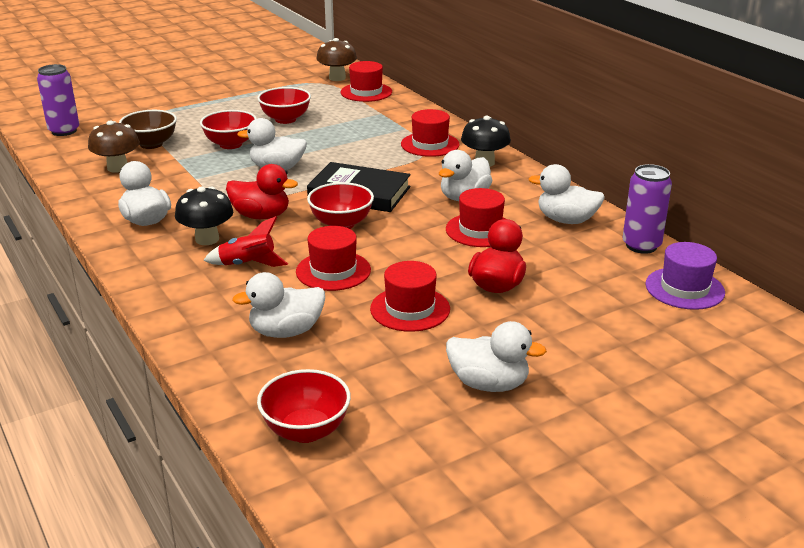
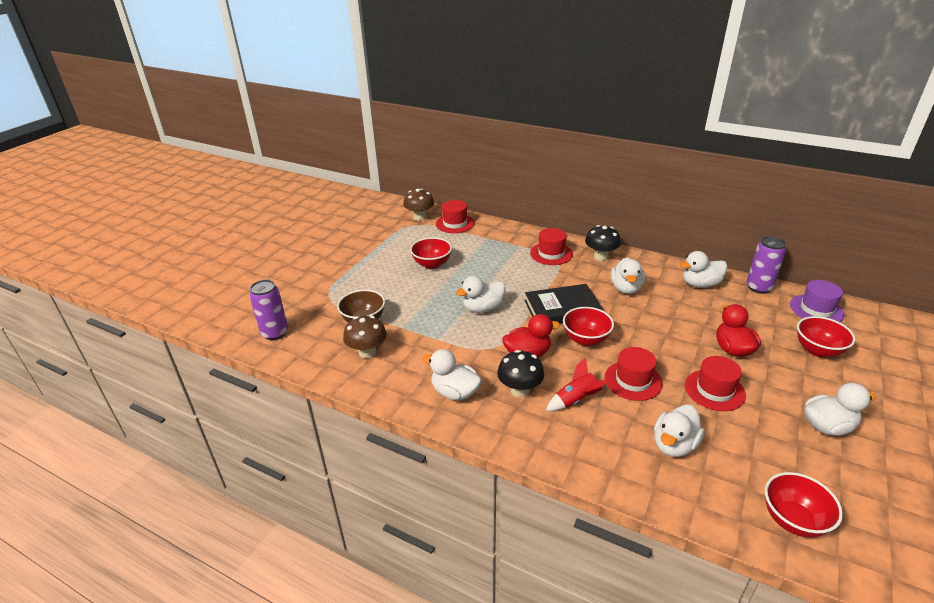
camera: 30 degrees left, 5 degrees up
red bowl [200,110,257,149] -> red bowl moved to [797,316,855,357]
red hat [446,188,506,247] -> none

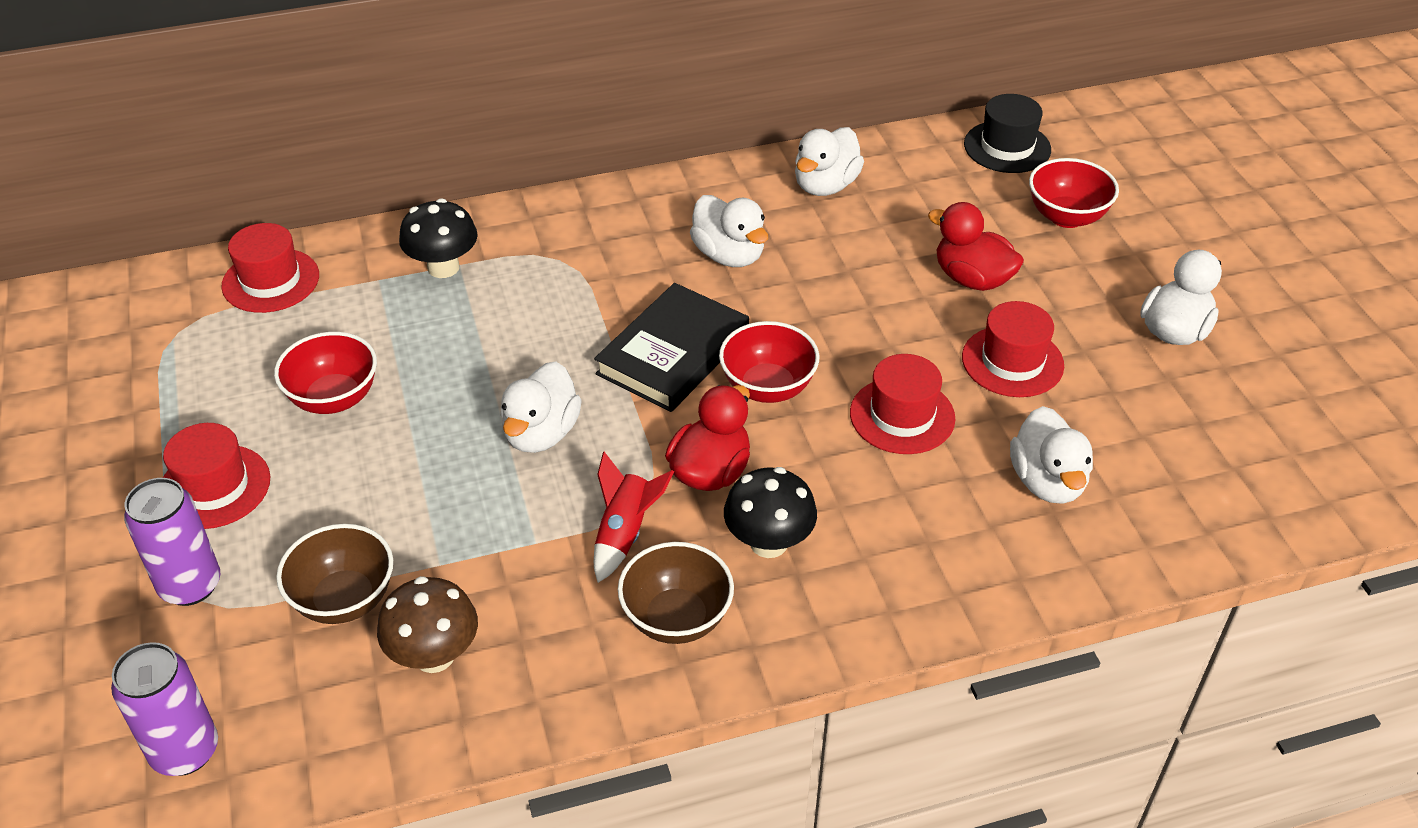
camera: 45 degrees left, 10 degrees up
brown mushroom [403,189,434,221] -> none
white duck [423,349,482,401] -> brown bowl [618,542,734,644]
red hat [530,228,573,265] -> red hat moved to [163,423,270,529]
red rocket [546,357,609,411] -> red rocket moved to [594,452,674,583]
black mushroom [585,225,621,261] -> black mushroom moved to [399,198,478,278]
purple can [746,236,786,294] -> purple can moved to [124,478,220,606]
red bowl [765,472,843,538] -> none
purple hat [790,280,845,322] -> black hat [964,94,1051,173]

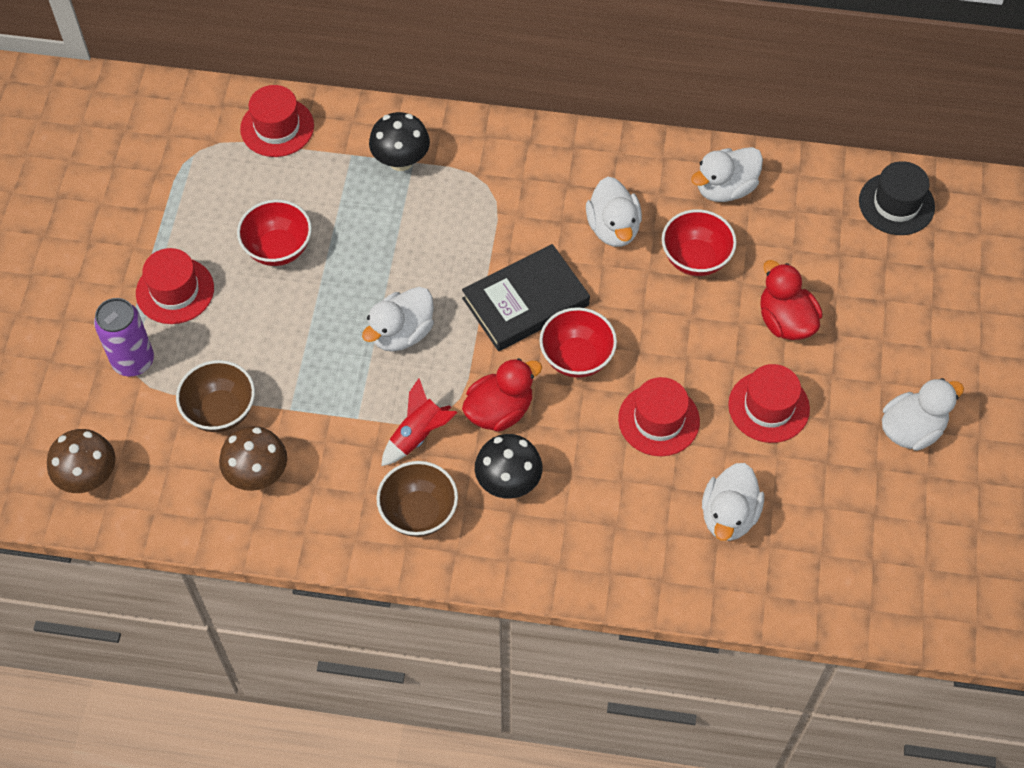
camera: 25 degrees right, 15 degrees up
purple can [111,642,218,776] -> brown mushroom [47,429,116,493]
red bowl [1029,158,1119,228] -> red bowl moved to [662,209,737,276]

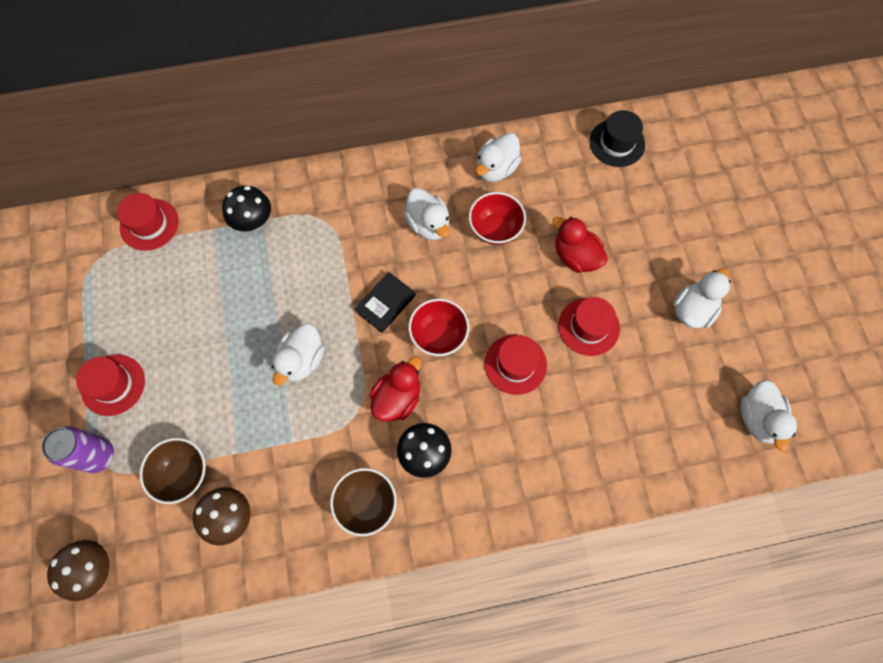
camera: 20 degrees left, 10 degrees up
red bowl [237,200,312,266] -> none
red rocket [381,378,458,466] -> none
black book [462,244,590,351] -> black book [355,272,416,333], size x0.63
white duck [702,463,764,541] -> white duck moved to [741,380,797,452]

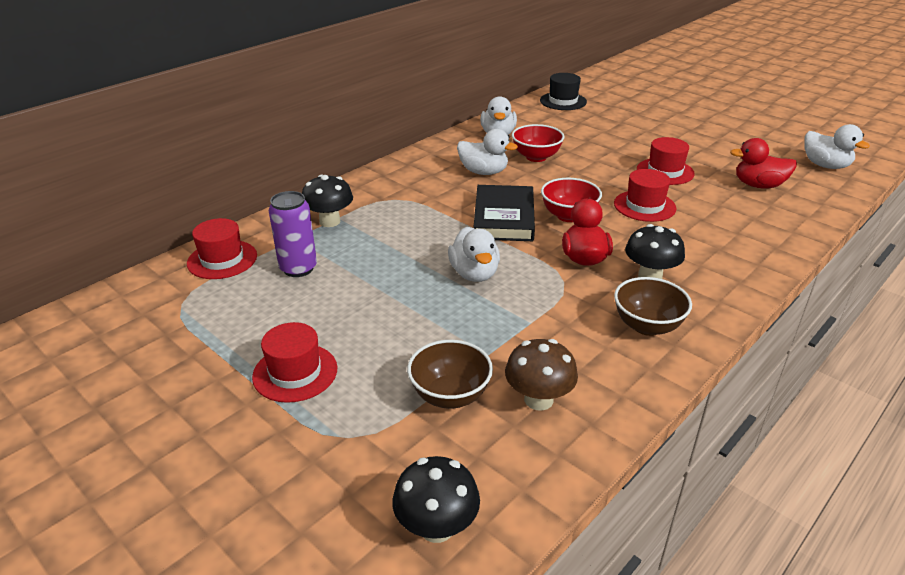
camera: 35 degrees left, 35 degrees down
purple can [41,426,114,473] -> purple can moved to [269,191,317,277]
brown mushroom [47,540,110,601] -> black mushroom [392,456,480,543]
black book [355,272,416,333] -> black book [474,185,535,241], size x1.58
red duck [552,217,608,273] -> red duck moved to [730,138,797,189]
white duck [673,268,731,329] -> none

